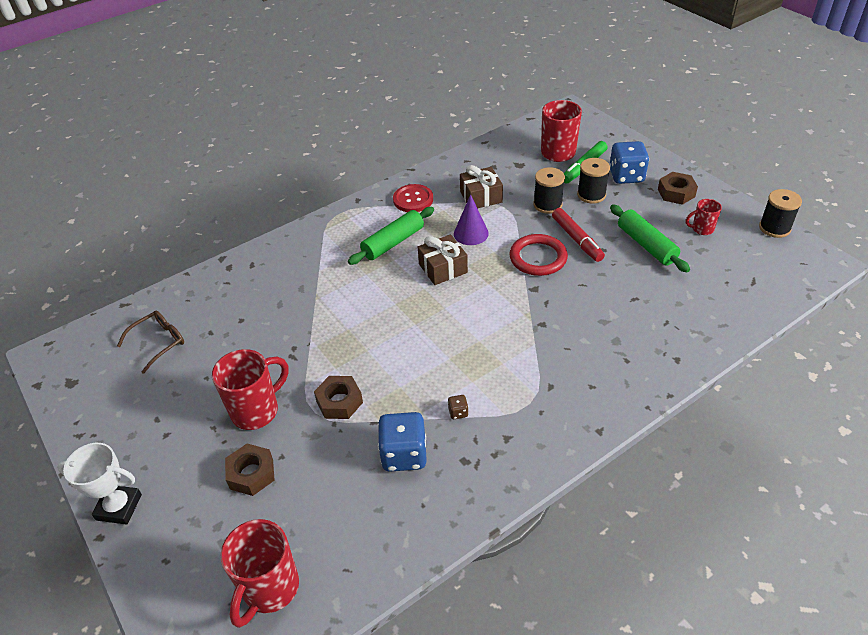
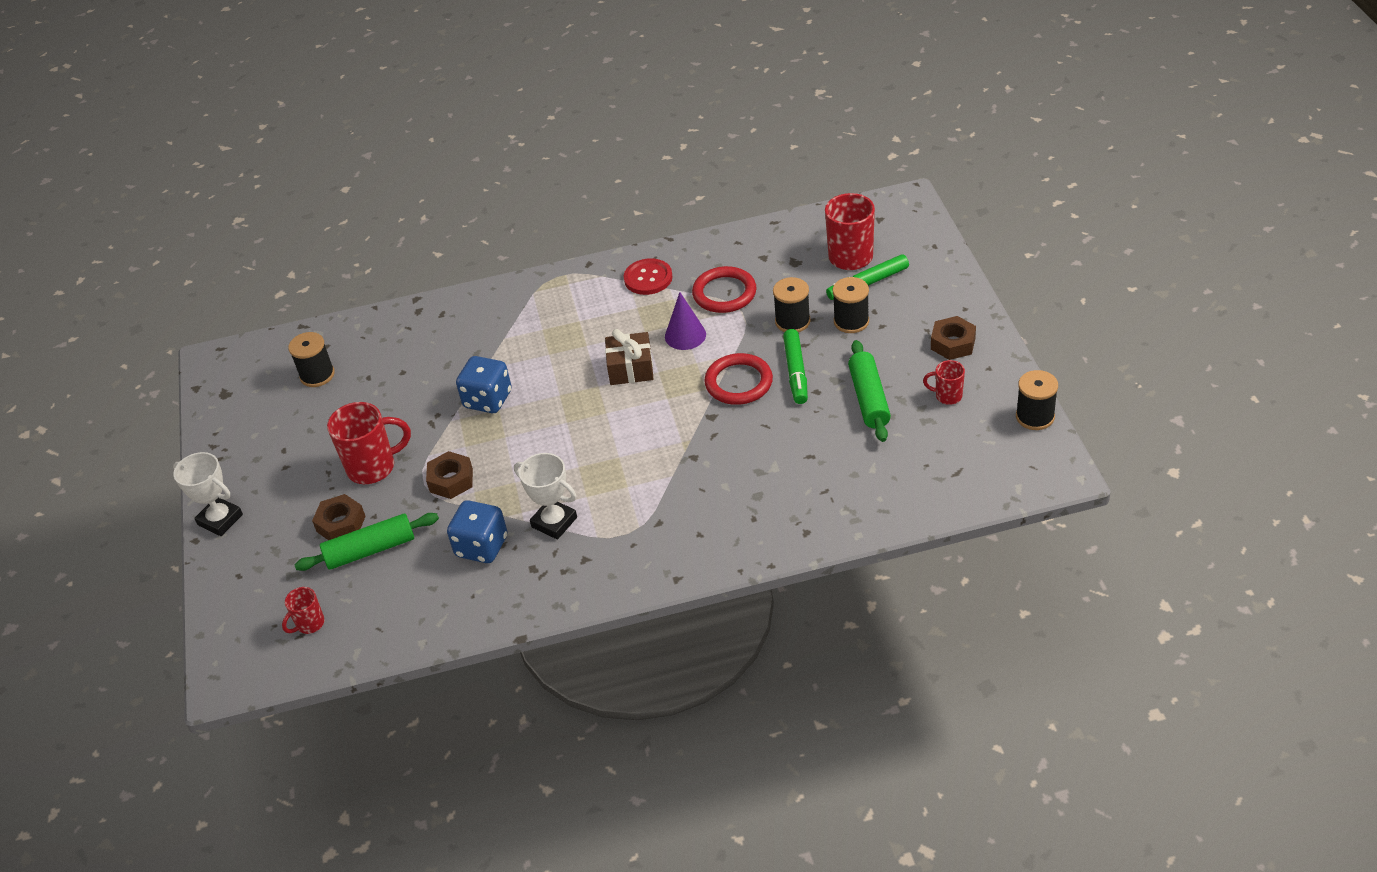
camera: 25 degrees right, 0 degrees up
brown glasses [117,311,184,374] -> black spool [288,332,335,387]
red mug [221,519,299,628] -> red mug [282,587,325,634], size x0.54
green rolling pin [348,207,434,265] -> green rolling pin moved to [294,513,439,571]
brown dice [448,395,468,419] -> white trophy [514,453,577,540]
brown gift [460,165,503,208] -> red ring [692,266,756,313]
red marker [552,208,605,262] -> green marker [783,329,808,404]
blue dice [609,141,649,184] -> blue dice moved to [456,356,512,413]

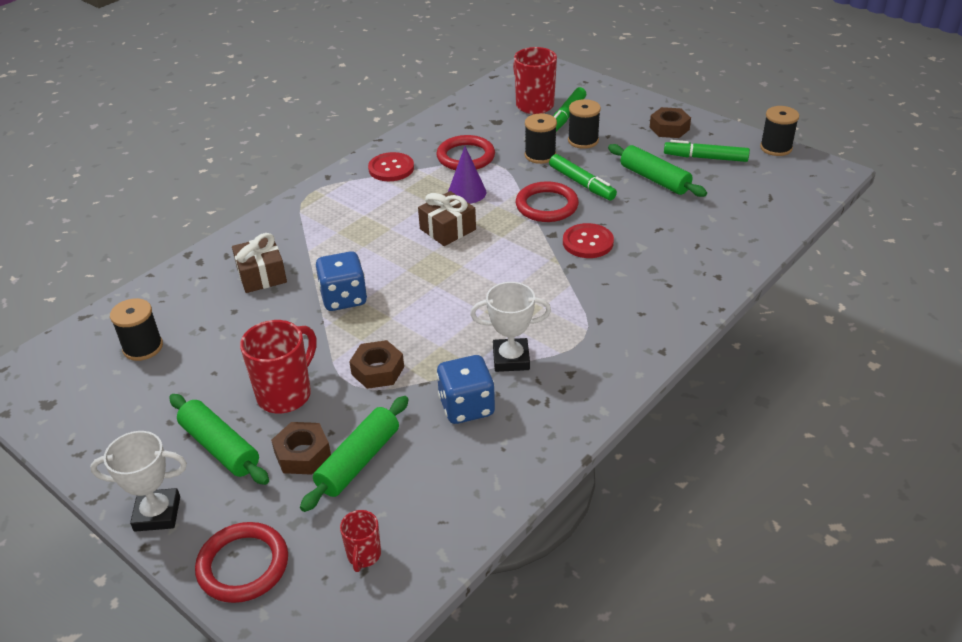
camera: 40 degrees left, 5 degrees down
red mug [923,360,965,405] -> green marker [664,140,750,162]
none -> green rolling pin [169,394,269,485]
none -> red ring [195,522,288,603]
none -> brown gift [232,233,287,293]
none -> red button [563,223,614,258]

